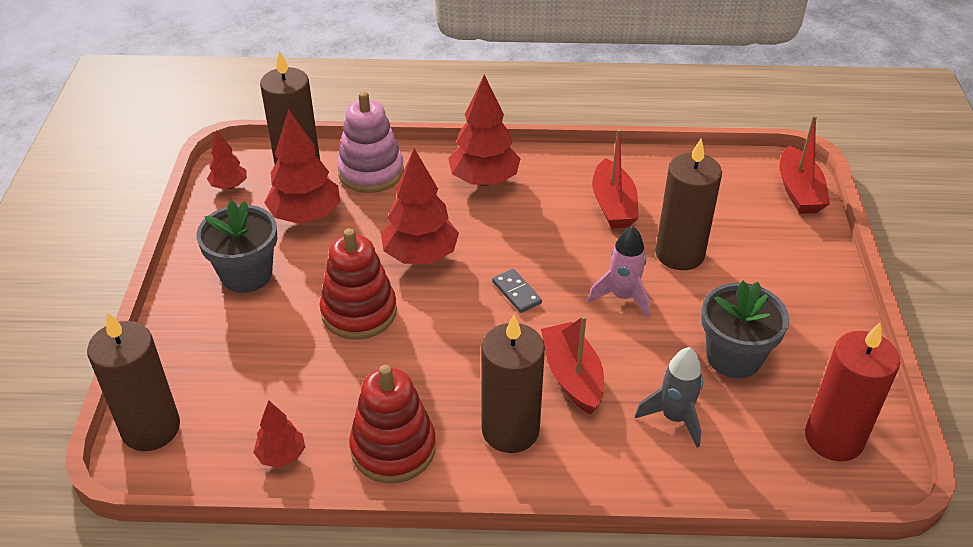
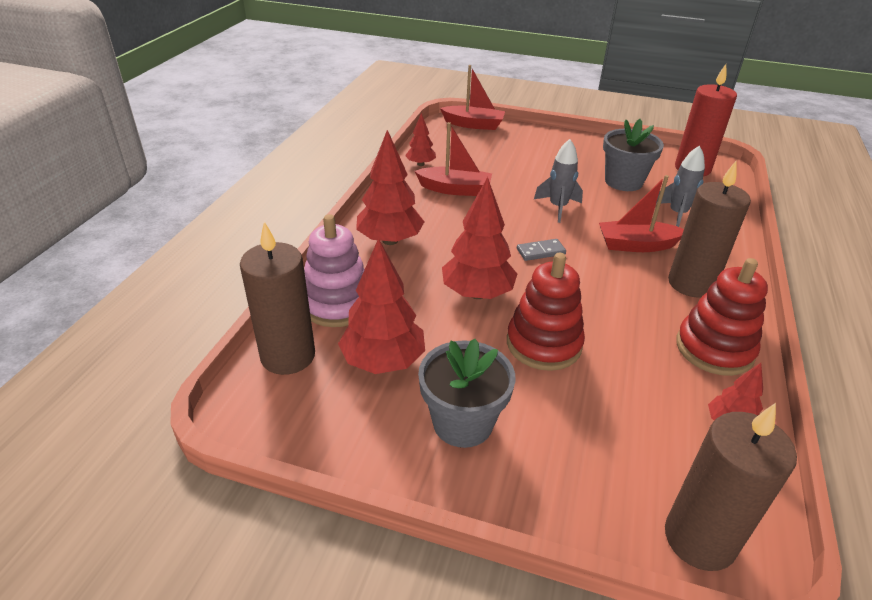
camera: 75 degrees left, 5 degrees down
red tree [207,131,247,189] -> red tree moved to [405,113,436,166]
pink rocket [588,226,650,318] -> grey rocket [534,139,583,223]
brown candle [655,138,722,270] -> none

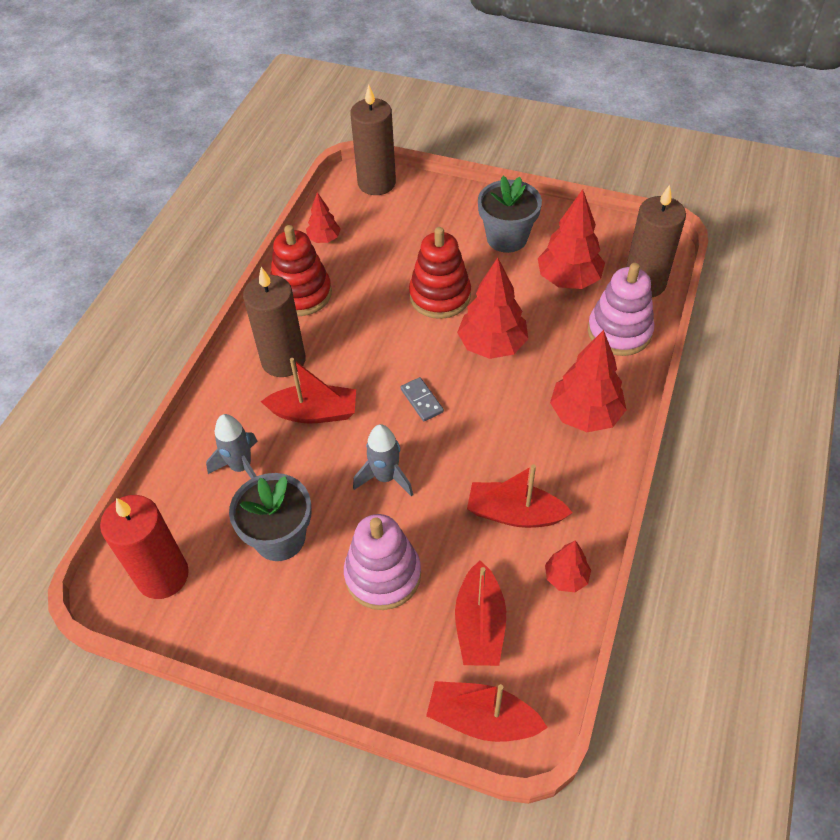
camera: 175 degrees left, 15 degrees up
grey domino [517,239,566,261] -> grey domino turned 75 degrees clockwise [401,377,444,421]
none -> pink stacking toy [344,514,421,610]
none -> red boat [455,561,506,666]

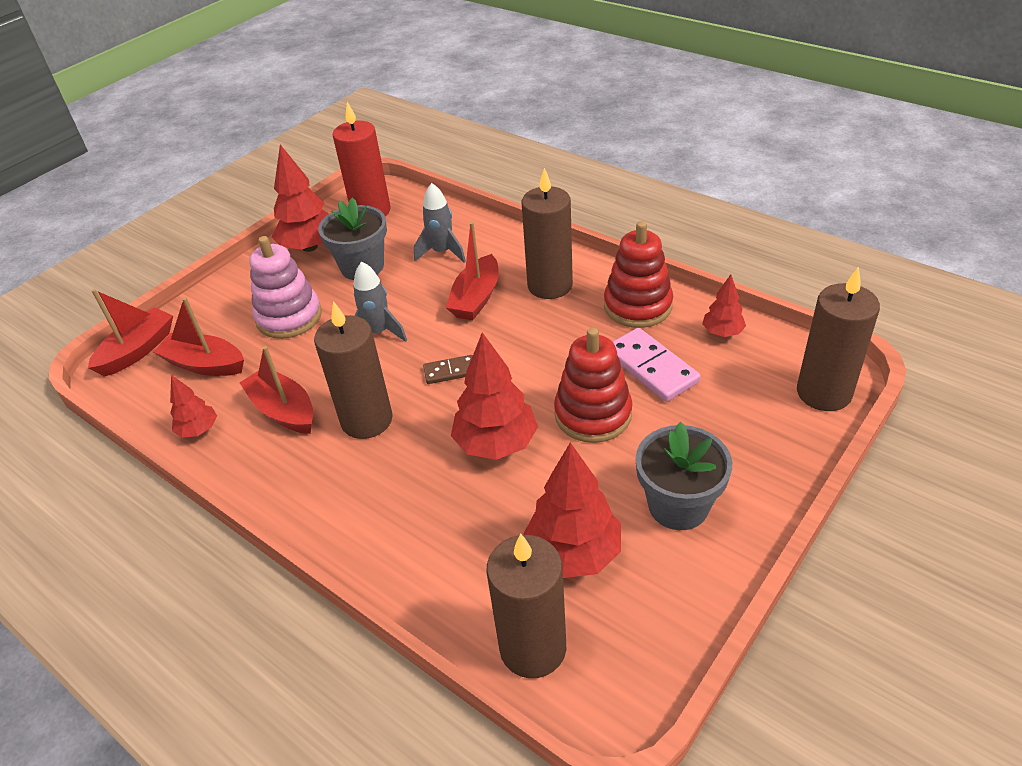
camera: 110 degrees right, 10 degrees down
grey domino [401,377,444,421] -> brown domino [423,355,473,384]
red boat [467,465,573,528] -> red boat turned 75 degrees counterclockwise [240,346,314,434]
red tree [550,330,626,432] -> red tree moved to [271,144,329,252]
pink stacking toy [588,263,654,356] -> none
none -> brown candle [314,301,393,439]
none -> pink domino [613,328,701,402]

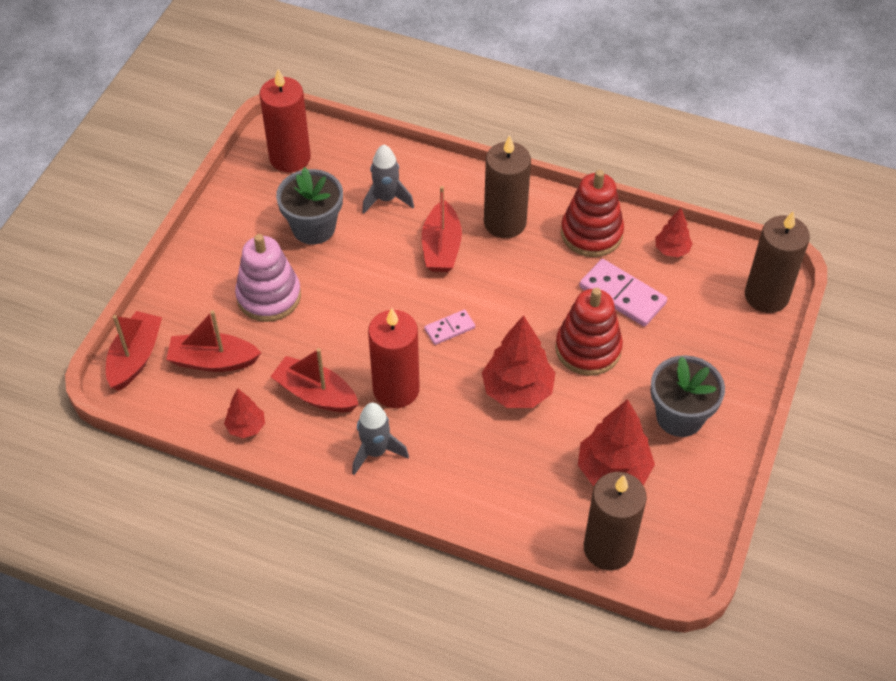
camera: 20 degrees left, 10 degrees up
red tree [271,144,329,252] -> none
brown candle [314,301,393,439] -> red candle [368,308,420,408]
grey rocket [353,262,407,342] -> grey rocket moved to [352,403,409,475]
brown domino [423,355,473,384] -> pink domino [424,309,475,345]

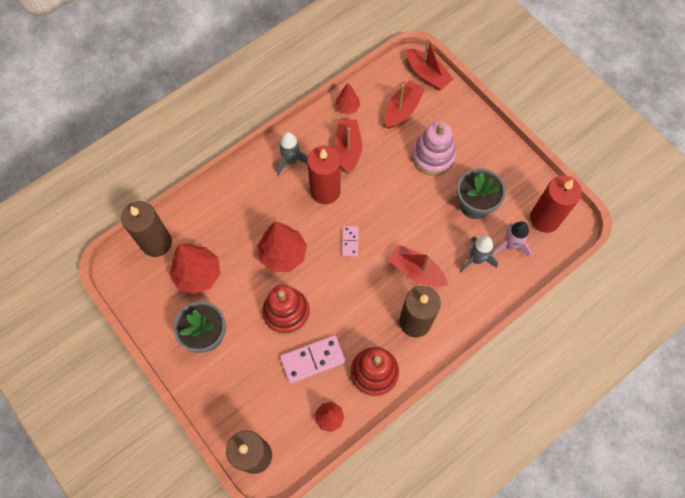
camera: 120 degrees right, 15 degrees up
red boat [270,348,359,412] -> red boat turned 60 degrees counterclockwise [335,120,362,173]
none -> pink rocket [491,221,531,258]

